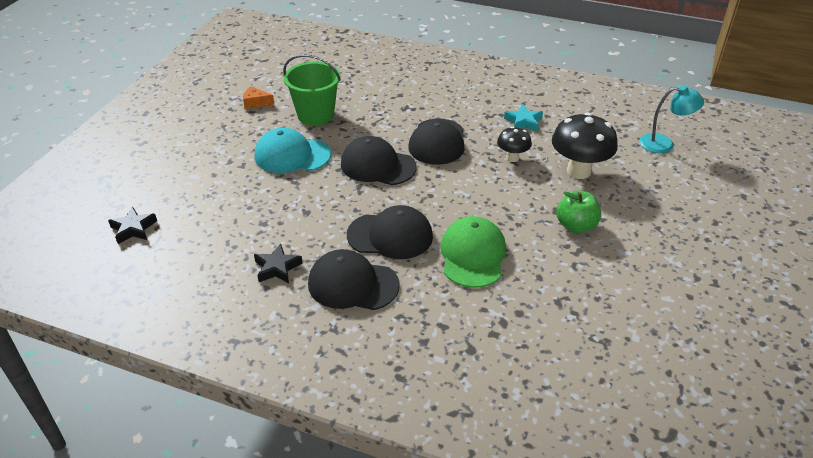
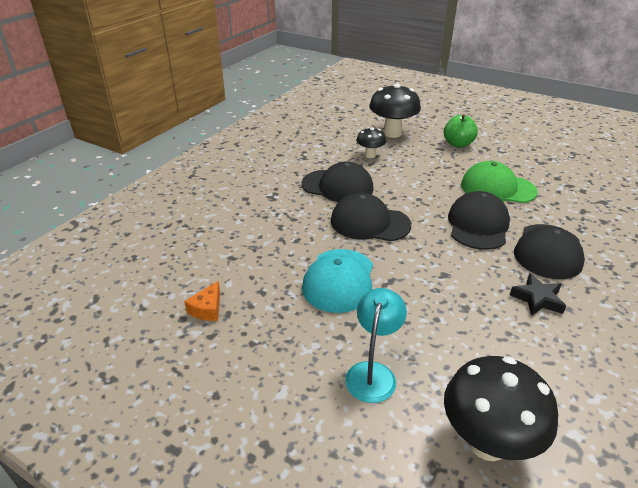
camera: 80 degrees left, 5 degrees down
black star [108,207,157,244] -> black mushroom [444,356,558,461]
green bucket [283,54,341,126] -> none
black cap [341,136,417,185] -> black cap turned 75 degrees clockwise [331,193,411,241]
turquoise star [504,104,543,132] -> none
turquoise lamp [639,85,704,153] -> turquoise lamp moved to [345,288,407,403]

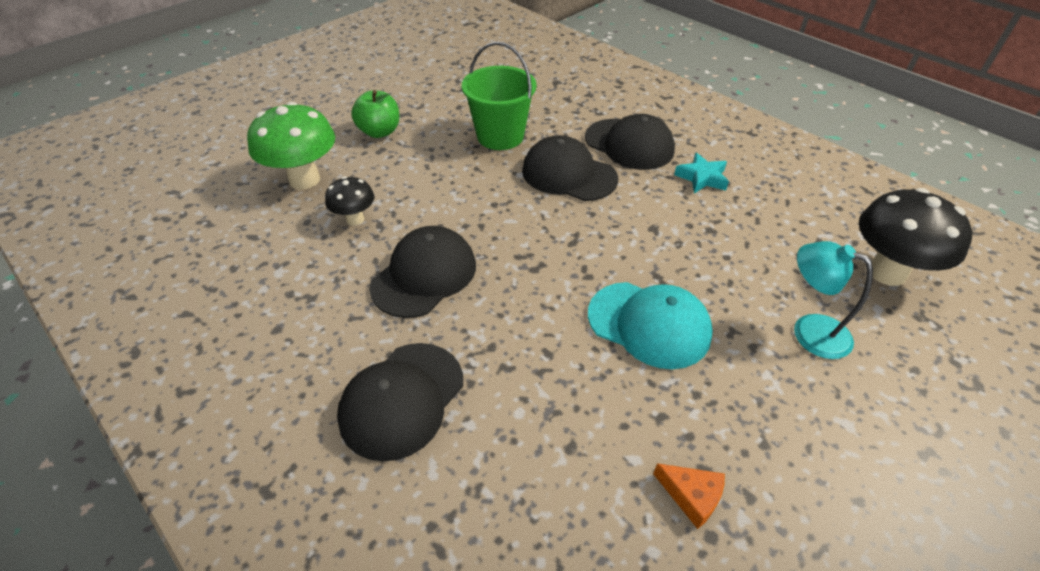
camera: 75 degrees left, 10 degrees up
black cap [331,193,411,241] -> black cap moved to [337,343,463,462]
black mushroom [369,83,421,138] -> green mushroom [247,102,335,189]
green cap [461,161,538,203] -> green bucket [462,42,536,150]
black star [510,273,566,316] -> turquoise star [674,153,729,193]

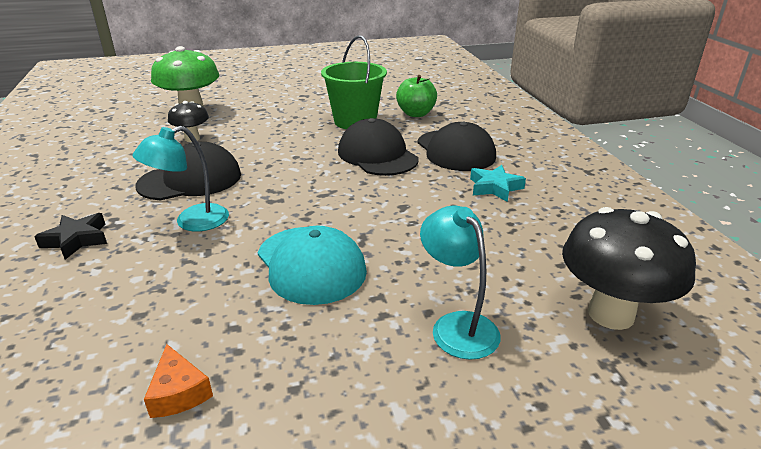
camera: 30 degrees right, 15 degrees down
black cap [337,343,463,462] -> black star [34,213,107,260]
green apple [351,90,399,138] -> green apple moved to [396,75,437,117]
none -> turquoise lamp [133,126,229,231]

